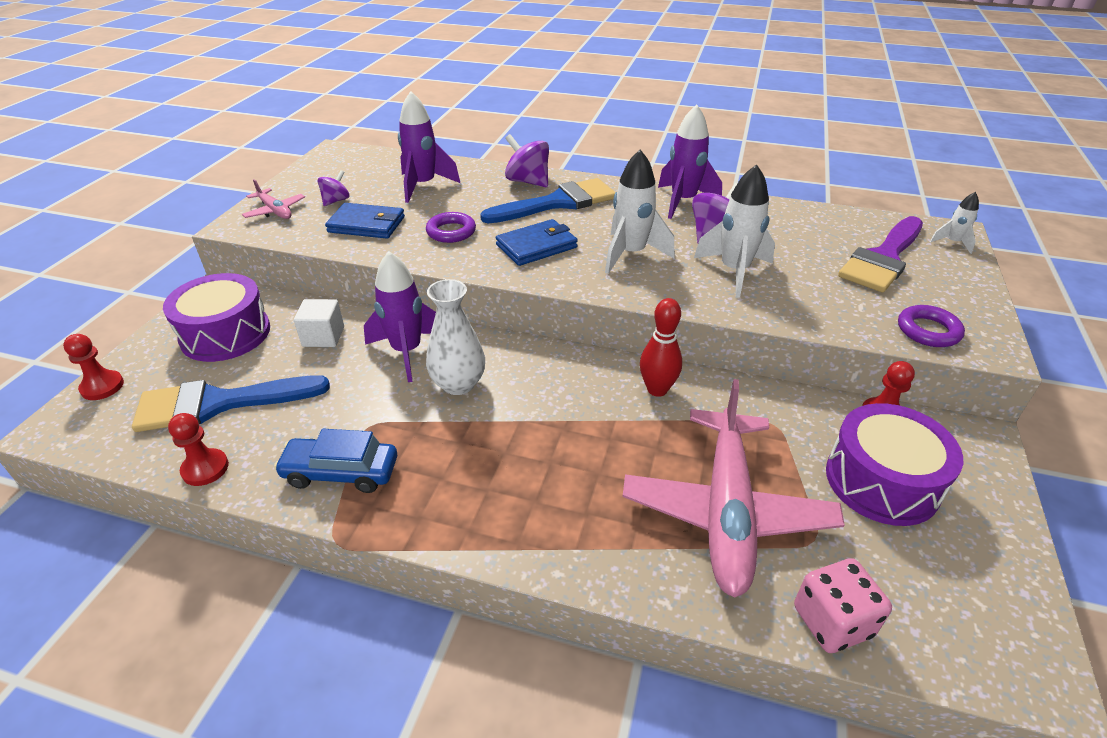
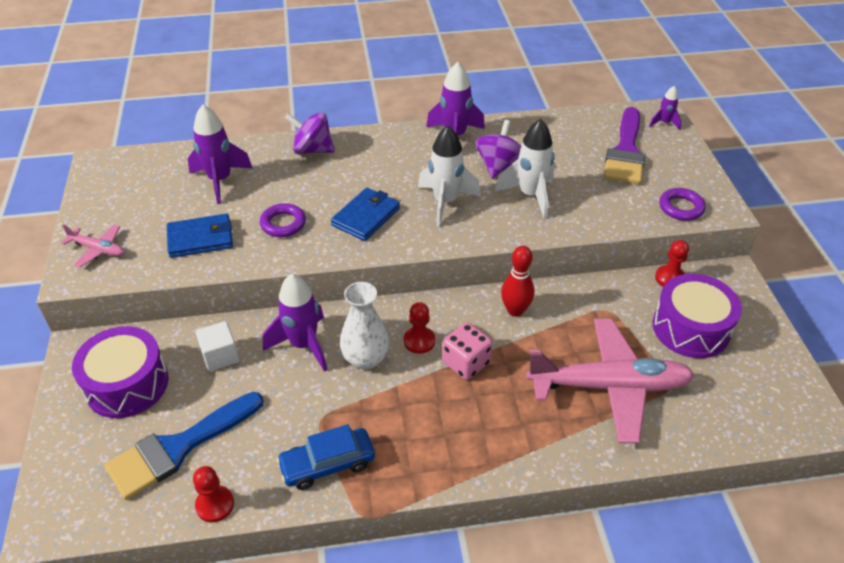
camera: 25 degrees left, 5 degrees up
red pawn [63,334,124,400] -> red pawn moved to [404,302,435,354]
purple spinning top [317,170,349,206] -> none
blue brush [480,178,616,223] -> none
pink plane [623,379,845,598] -> pink plane turned 75 degrees counterclockwise [526,319,695,443]
pink dice [794,558,892,653] -> pink dice moved to [442,322,492,380]
white rocket [930,192,979,254] -> purple rocket [649,86,681,130]

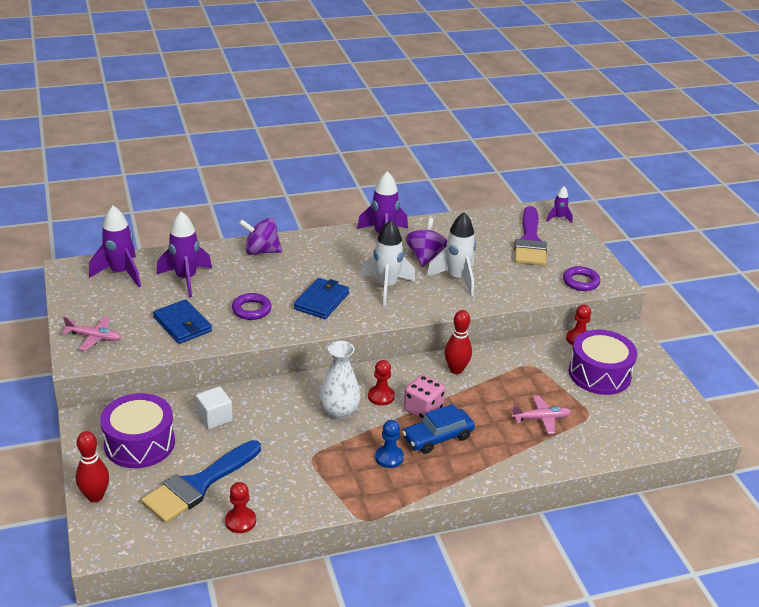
camera: 10 degrees left, 10 degrees down
blue wallet [167,214,233,258] -> blue wallet turned 75 degrees clockwise [153,299,212,344]
purple rocket [263,274,327,372] -> purple rocket moved to [89,206,141,287]
blue car [276,424,375,490] -> blue car moved to [402,404,475,454]
pink plane [526,319,695,443] -> pink plane [511,396,571,434], size x0.45
none -> red bowling pin [76,431,109,502]
none -> blue pawn [375,420,404,468]

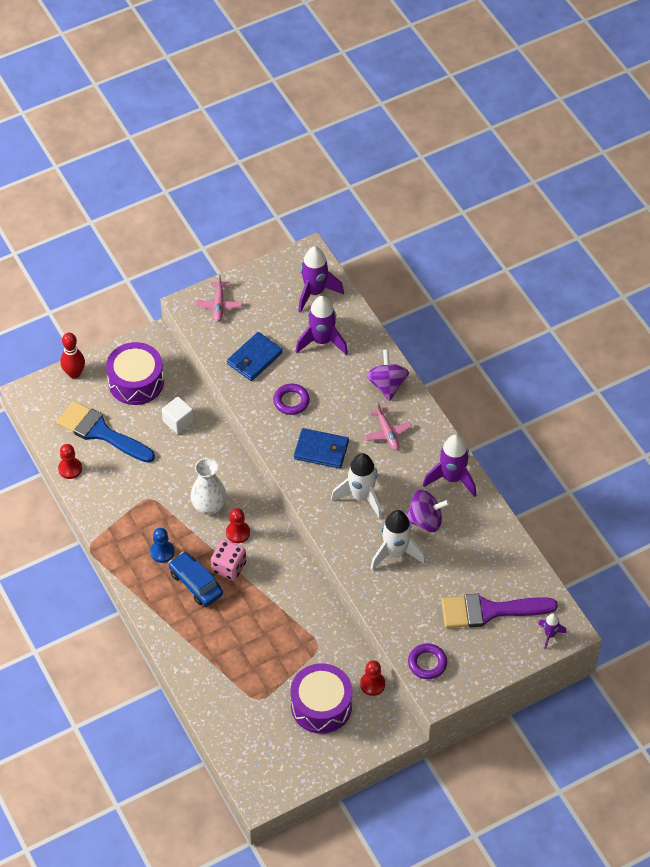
camera: 80 degrees right, 20 degrees up
red bowling pin [444,310,472,374] -> none
pink plane [511,396,571,434] -> pink plane moved to [364,402,412,450]

